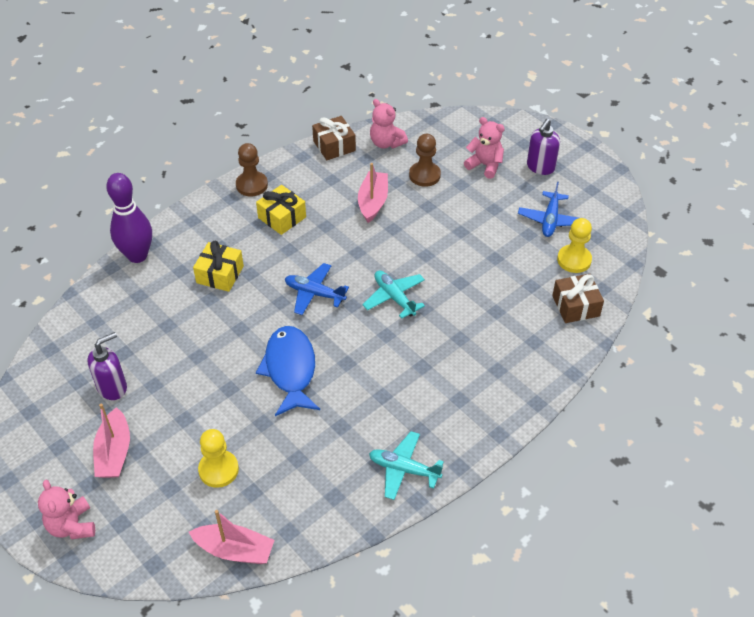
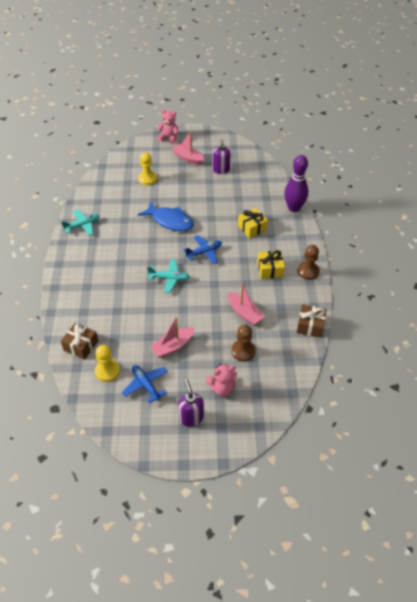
camera: 130 degrees right, 0 degrees up
pink boat [189,510,275,564] -> pink boat moved to [150,317,195,358]
pink teddy bear [370,99,408,148] -> none

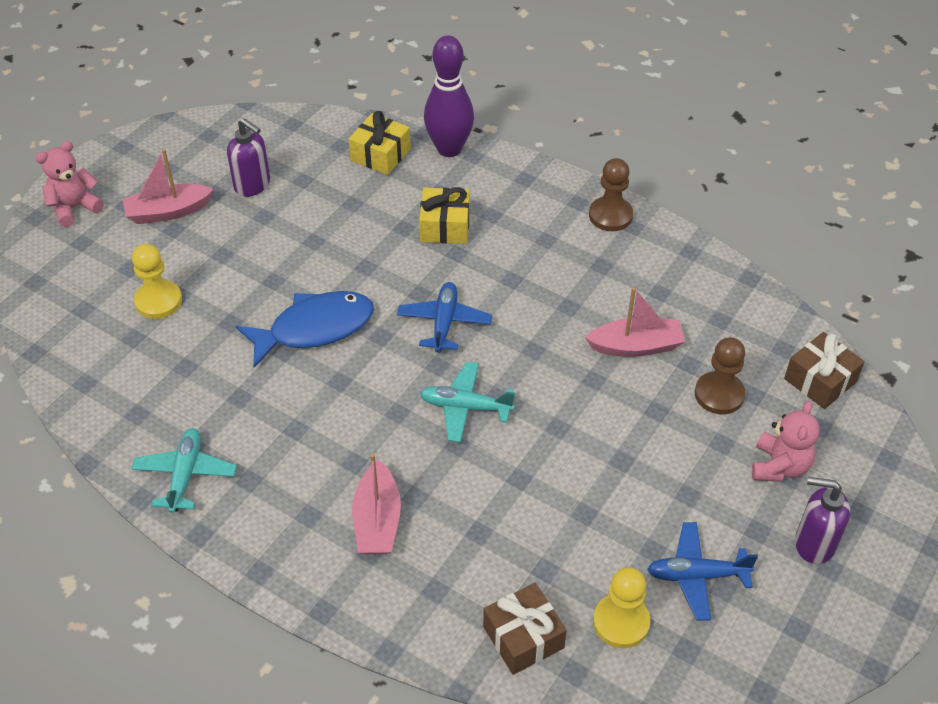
camera: 55 degrees left, 0 degrees up
turquoise plane [147,259,190,293] -> turquoise plane turned 120 degrees counterclockwise [420,362,515,443]
pink boat [150,317,195,358] -> pink boat moved to [352,453,401,554]
yellow gift [257,250,285,279] -> yellow gift moved to [349,111,411,175]
brown gift [297,304,327,338] -> brown gift moved to [784,332,865,409]

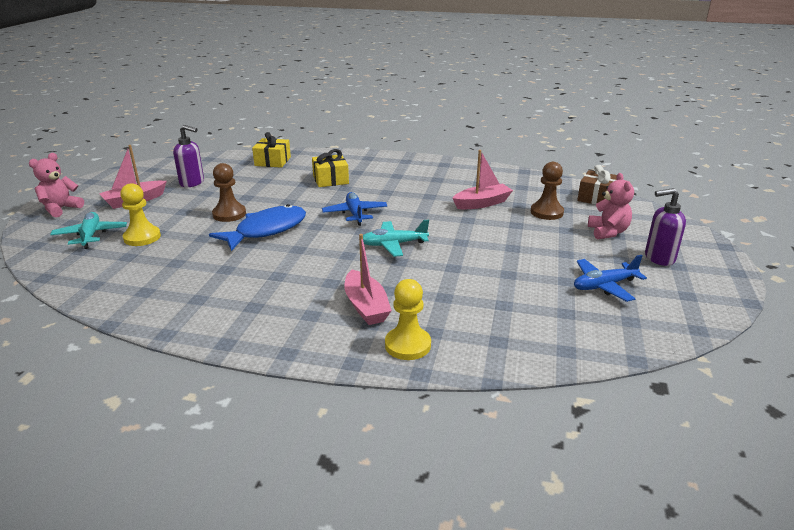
camera: 20 degrees left, 20 degrees down
turquoise plane [131,428,237,513] -> turquoise plane moved to [50,212,127,249]
purple bowling pin [424,35,474,157] -> none
brown gift [483,583,567,675] -> none
brown pawn [589,158,633,231] -> brown pawn moved to [212,163,246,222]
yellow pawn [593,567,650,648] -> yellow pawn moved to [385,279,431,360]

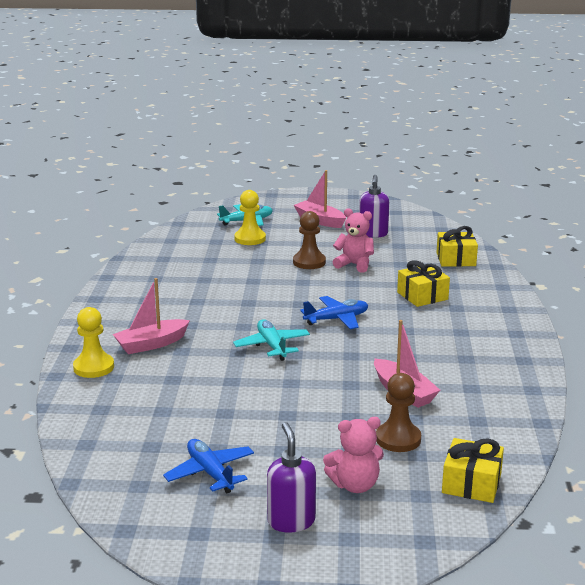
camera: 80 degrees right, 5 degrees down
pink teddy bear [29,153,84,217] -> pink teddy bear moved to [333,208,374,273]
blue fish [209,204,306,251] -> none
brown gift [577,165,617,205] -> yellow gift [442,438,504,503]

